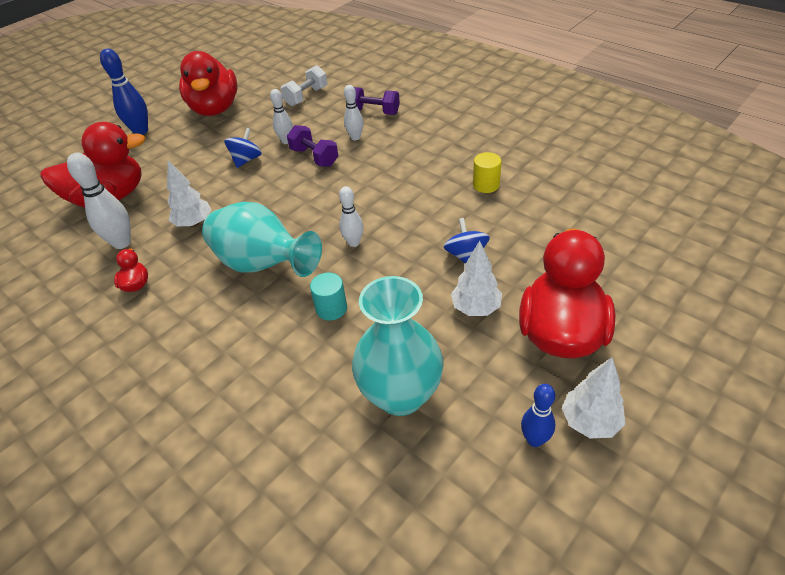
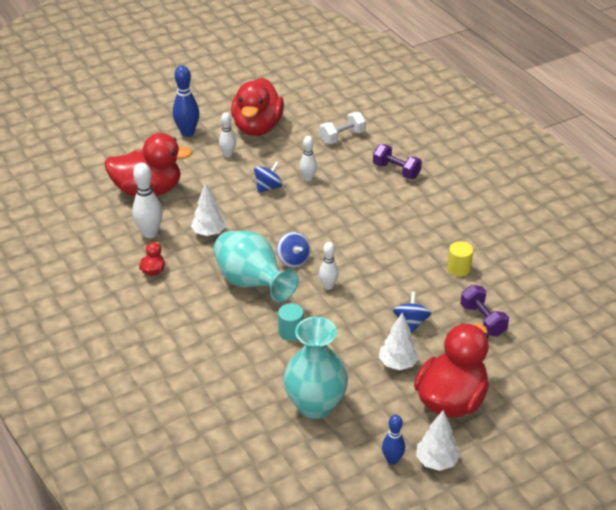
camera: 15 degrees right, 5 degrees down
purple dumbbell [287,125,338,167] -> purple dumbbell moved to [460,285,509,336]
white bowling pin [344,85,364,140] -> white bowling pin moved to [219,113,236,157]
none -> blue spinning top [277,232,310,268]

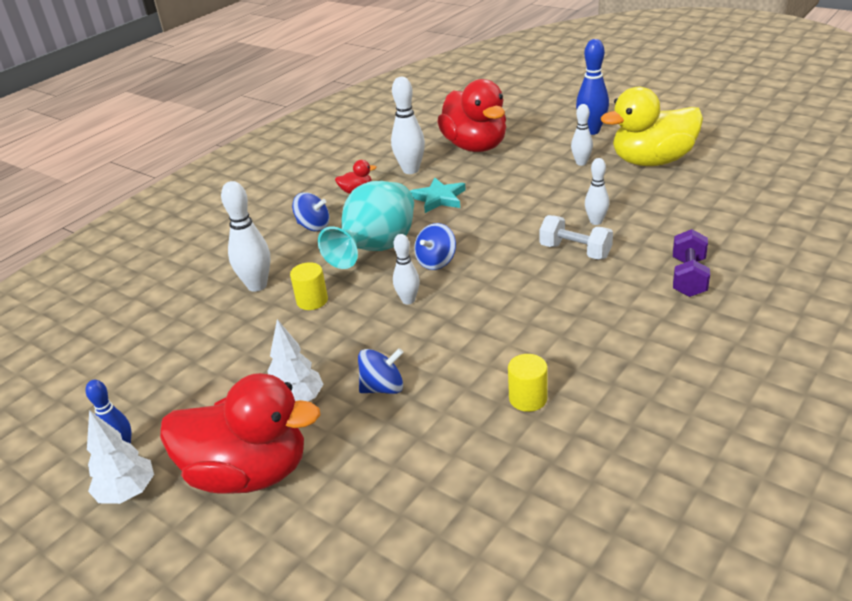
camera: 70 degrees right, 5 degrees down
white tree [191,183,226,236] -> turquoise star [410,178,466,213]
red duck [231,78,284,136] -> yellow duck [601,87,703,166]
blue spinning top [254,161,283,193] -> blue spinning top moved to [292,192,329,231]
turquoise cylinder [278,303,304,341] -> yellow cylinder [290,262,328,310]
turquoise vase [283,317,348,419] -> none
white dumbbell [320,112,366,144] -> white dumbbell moved to [540,215,613,260]
purple dumbbell [460,285,509,336] -> none
none -> white bowling pin [221,181,271,292]

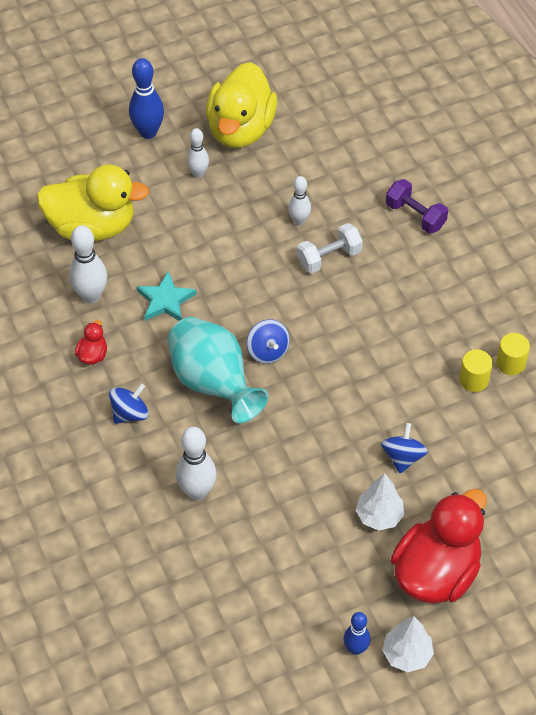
camera: 65 degrees left, 20 degrees up
yellow cylinder [290,262,328,310] -> yellow cylinder moved to [496,333,530,375]
white bowling pin [393,234,420,304] -> none
red duck [437,79,506,152] -> yellow duck [37,164,149,241]

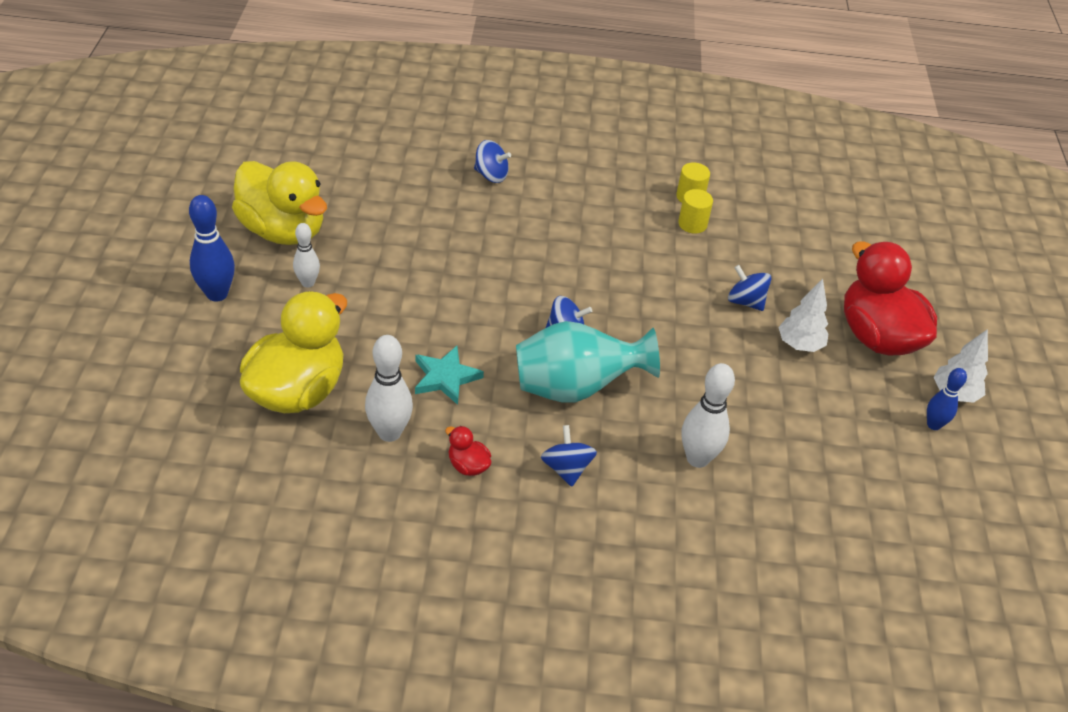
camera: 65 degrees left, 10 degrees down
white bowling pin [288,176,311,225] -> none
white dumbbell [297,223,363,273] -> none
purple dumbbell [386,179,448,234] -> blue spinning top [474,140,511,183]

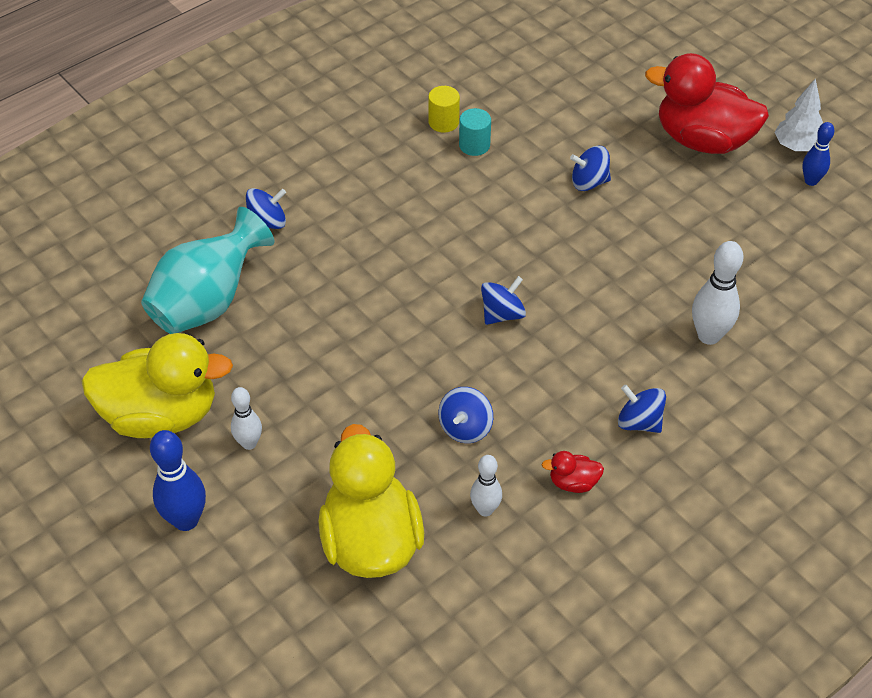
camera: 40 degrees left, 5 degrees up
white bowling pin [365,335,413,442] -> white bowling pin [470,455,502,517], size x0.63
turquoise star [415,346,484,405] -> blue spinning top [438,387,493,443]
turquoise vase [516,321,660,403] -> turquoise vase moved to [141,207,274,334]
yellow cylinder [678,189,713,234] -> turquoise cylinder [459,108,491,156]
white tree [778,279,829,352] -> none

